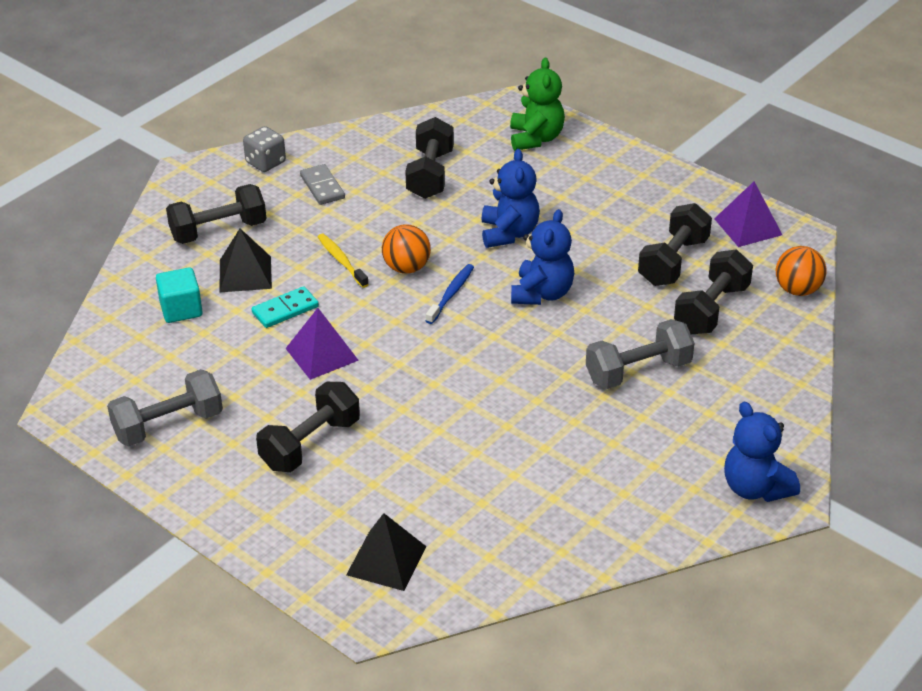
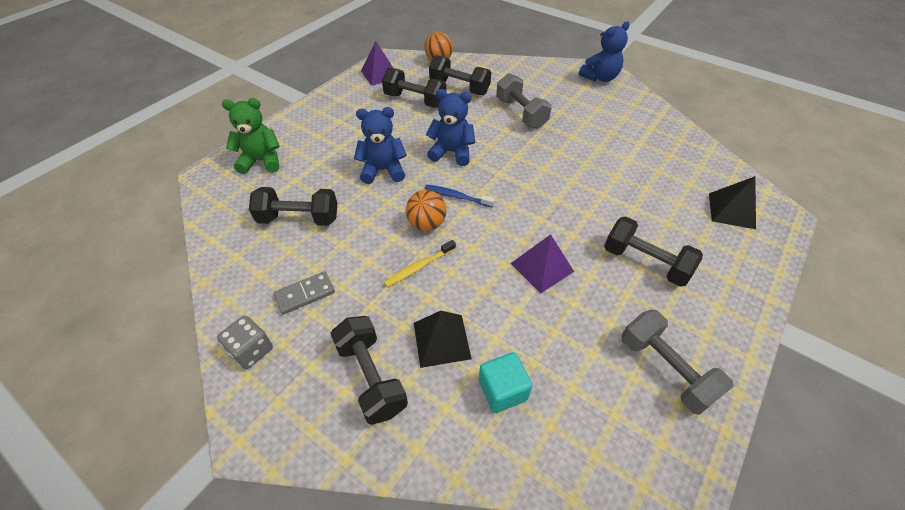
camera: 95 degrees left, 10 degrees up
turquoise domino [252,286,319,328] -> none

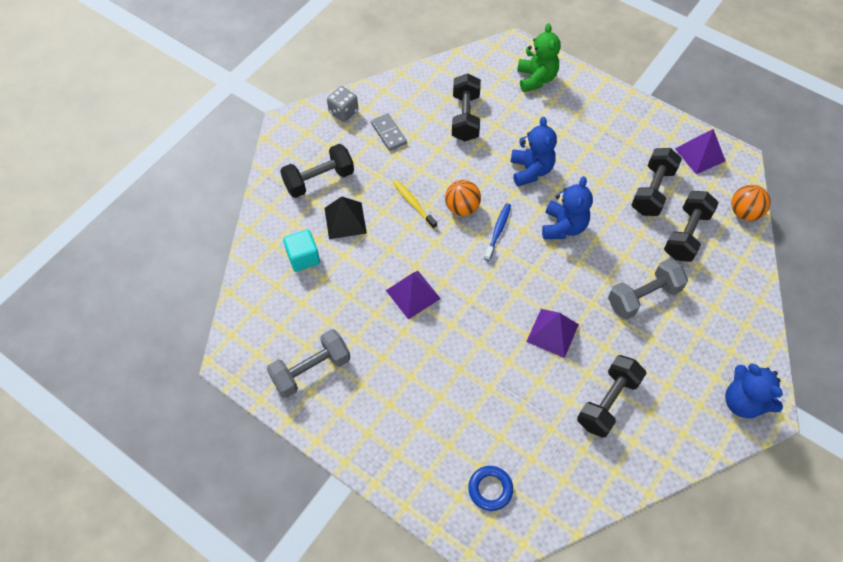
camera: 90 degrees right, 10 degrees up
black dumbbell [604,216,703,287] -> black dumbbell moved to [577,355,647,438]
black pyramid [709,176,756,229] -> blue ring [468,466,513,511]
none -> purple pyramid [526,309,579,358]

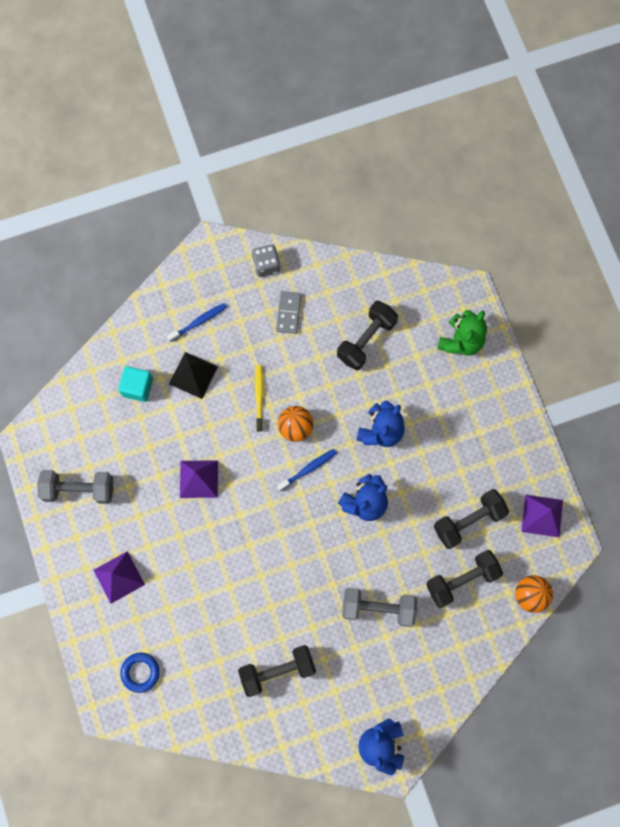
camera: 35 degrees right, 15 degrees up
black dumbbell [280,144,354,198] -> blue toothbrush [167,303,227,342]
purple pyramid [526,309,579,358] -> purple pyramid moved to [93,551,145,604]

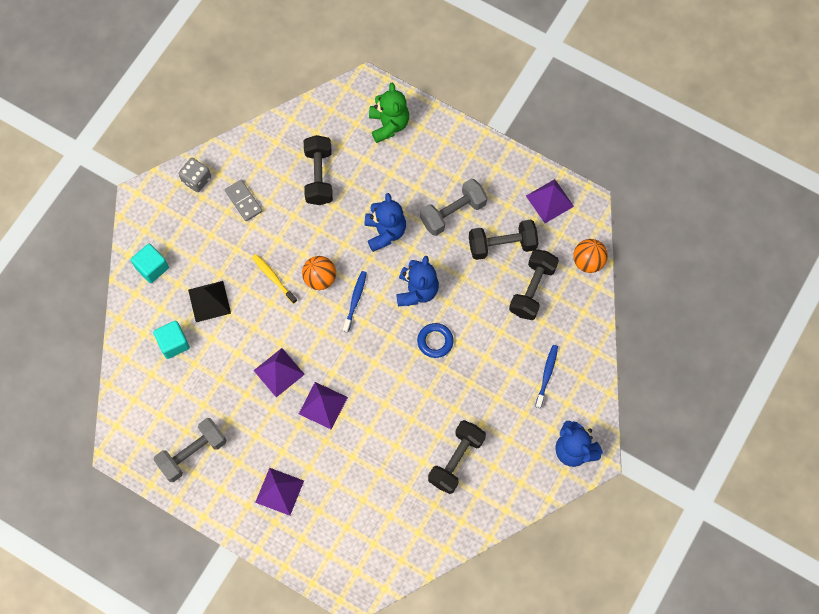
camera: 40 degrees left, 5 degrees down
blue ring [120,653,160,693] -> blue ring moved to [417,323,454,358]
blue toothbrush [167,303,227,342] -> blue toothbrush moved to [535,345,558,408]
grey dumbbell [342,588,417,627] -> grey dumbbell moved to [420,179,487,236]
black dumbbell [434,489,509,549] -> black dumbbell turned 60 degrees clockwise [469,220,539,260]
none -> turquoise cube [131,244,169,283]
none -> purple pyramid [299,382,348,430]

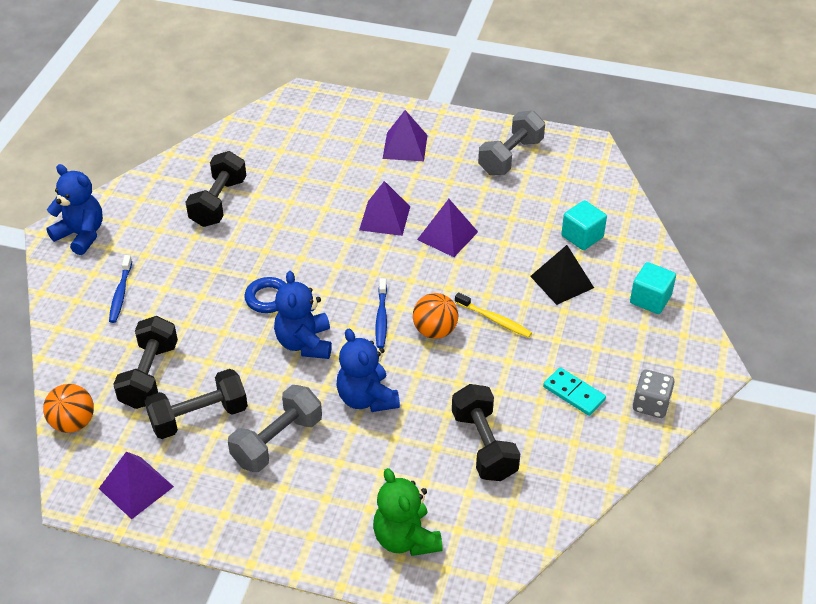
camera: 165 degrees right, 25 degrees down
grey domino [225,180,262,221] -> turquoise domino [543,367,606,416]

